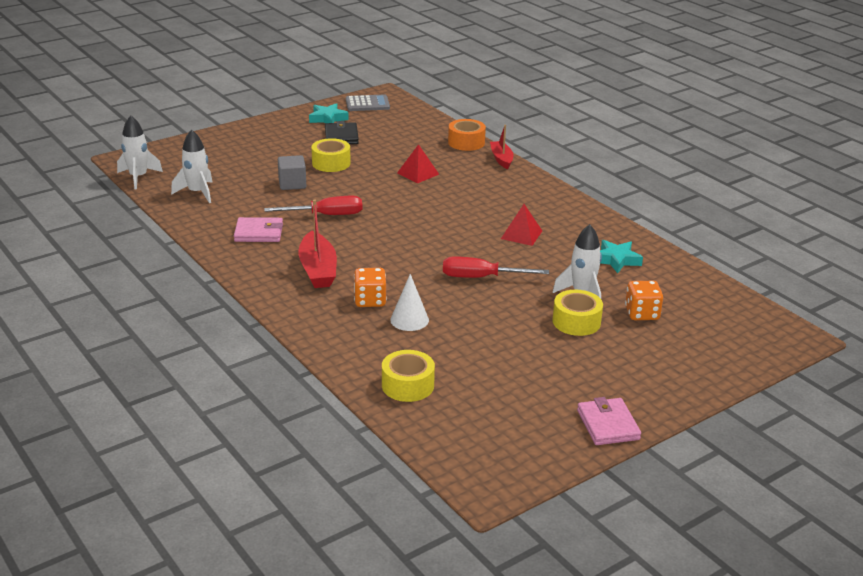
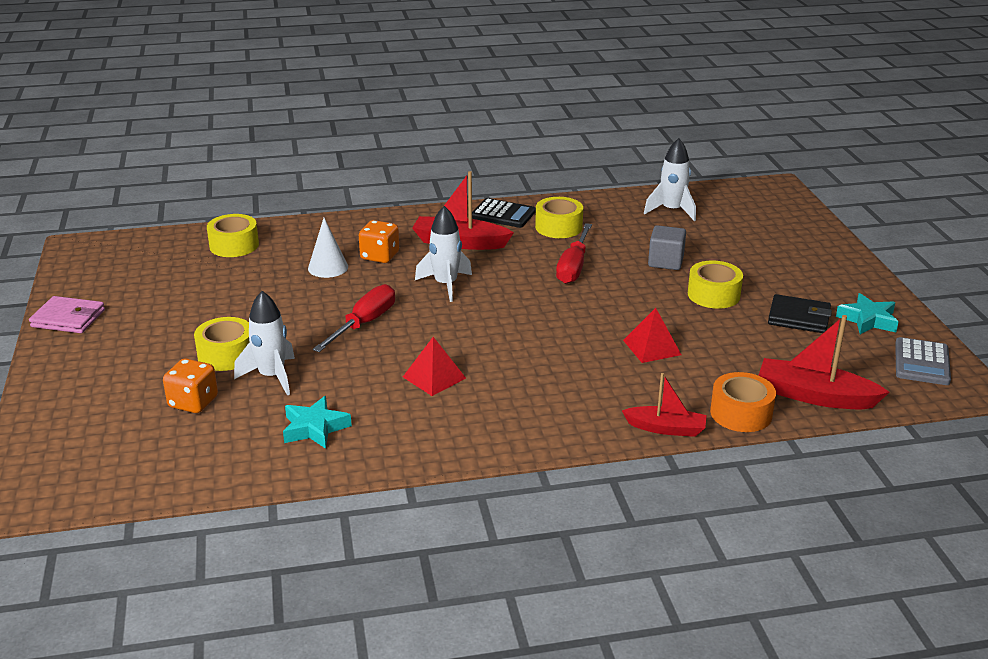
camera: 115 degrees right, 0 degrees up
white rocket [117,115,163,190] -> white rocket moved to [415,206,472,302]
pink wallet [234,217,283,242] -> yellow tape [535,197,583,238]
none -> black calculator [472,198,536,228]
none -> red boat [759,315,890,409]

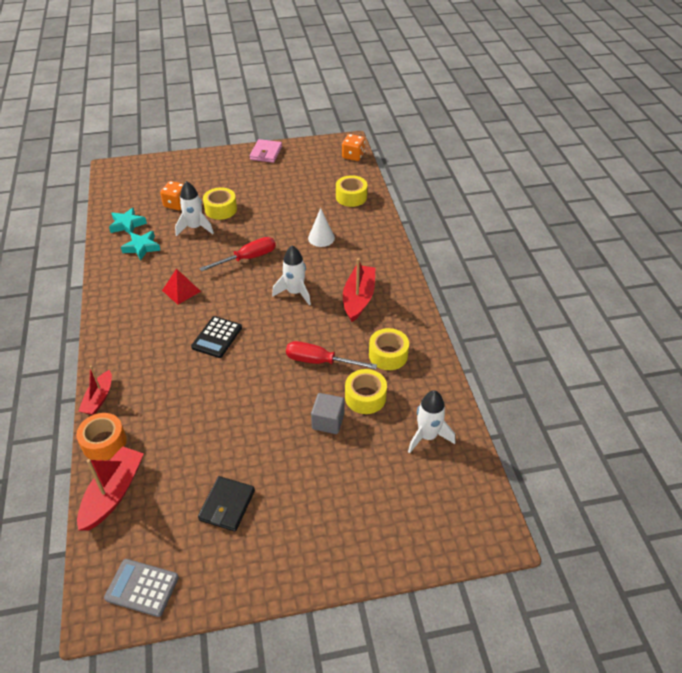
camera: 90 degrees right, 15 degrees up
red screwdriver [313,284,395,352] -> red screwdriver turned 60 degrees counterclockwise [200,237,276,271]
orange dice [359,220,399,263] -> orange dice moved to [342,134,365,161]
black calculator [472,198,536,228] -> black calculator moved to [191,316,242,358]
red pyramid [623,308,681,363] -> none
yellow tape [688,260,743,309] -> yellow tape moved to [345,369,387,414]
turquoise star [836,293,899,334] -> turquoise star moved to [109,207,147,235]

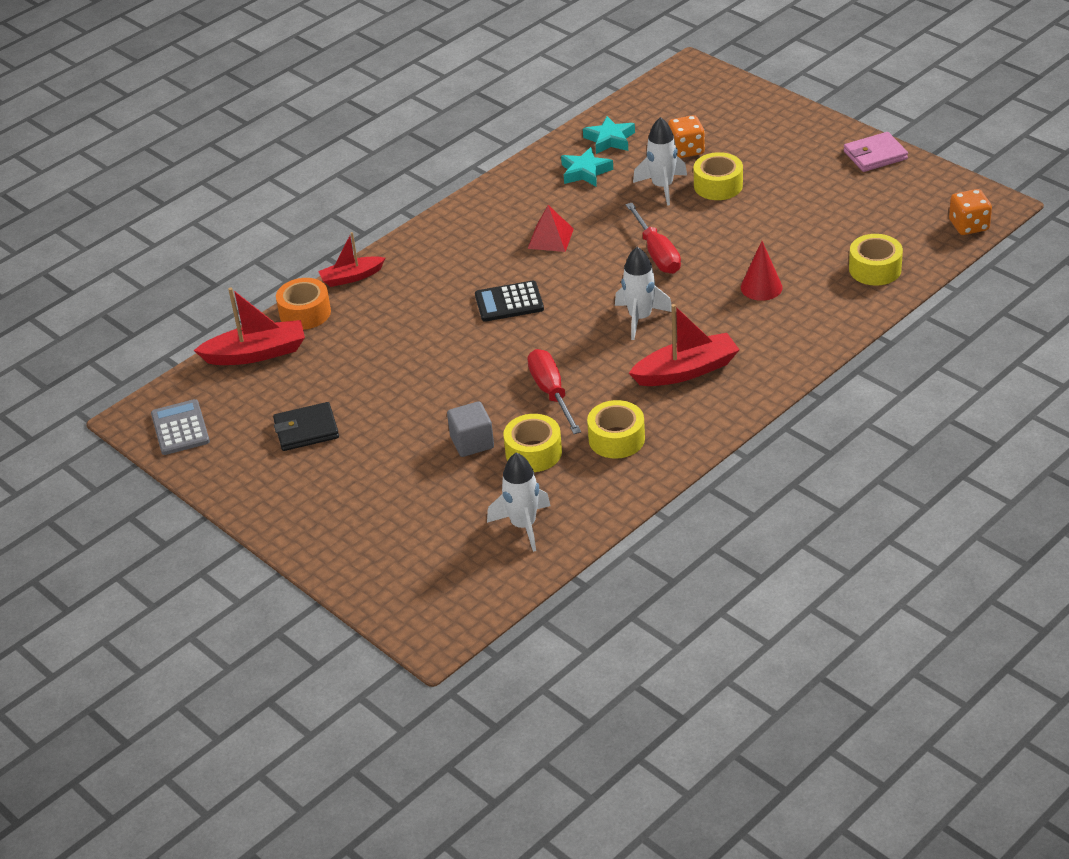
camera: 60 degrees right, 5 degrees down
red screwdriver [200,237,276,271] -> red screwdriver turned 45 degrees clockwise [626,203,681,274]
white cone [308,208,335,247] -> red cone [741,241,783,301]

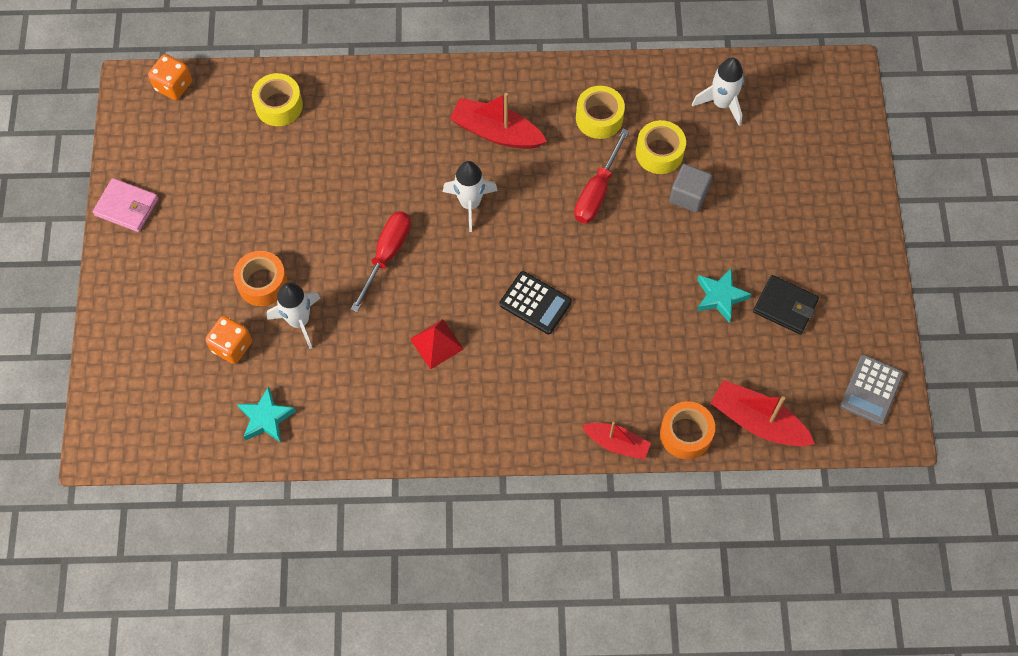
camera: 140 degrees left, 25 degrees up
turquoise star [561,147,613,187] -> turquoise star moved to [697,268,752,323]
yellow tape [694,152,743,200] -> orange tape [234,251,288,306]
red cone [741,241,783,301] -> none

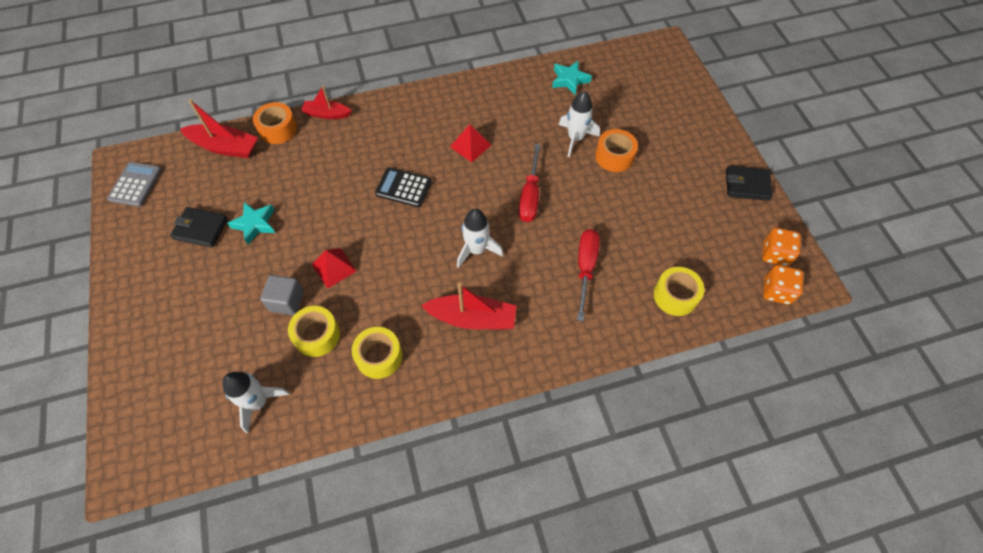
camera: 165 degrees right, 5 degrees down
pink wallet [93,178,158,232] -> black wallet [726,165,773,201]
orange dice [205,316,252,364] -> orange dice moved to [762,227,801,266]
red screwdriver [574,129,629,224] -> red screwdriver moved to [577,229,600,321]
none -> red pyramid [312,248,357,289]

